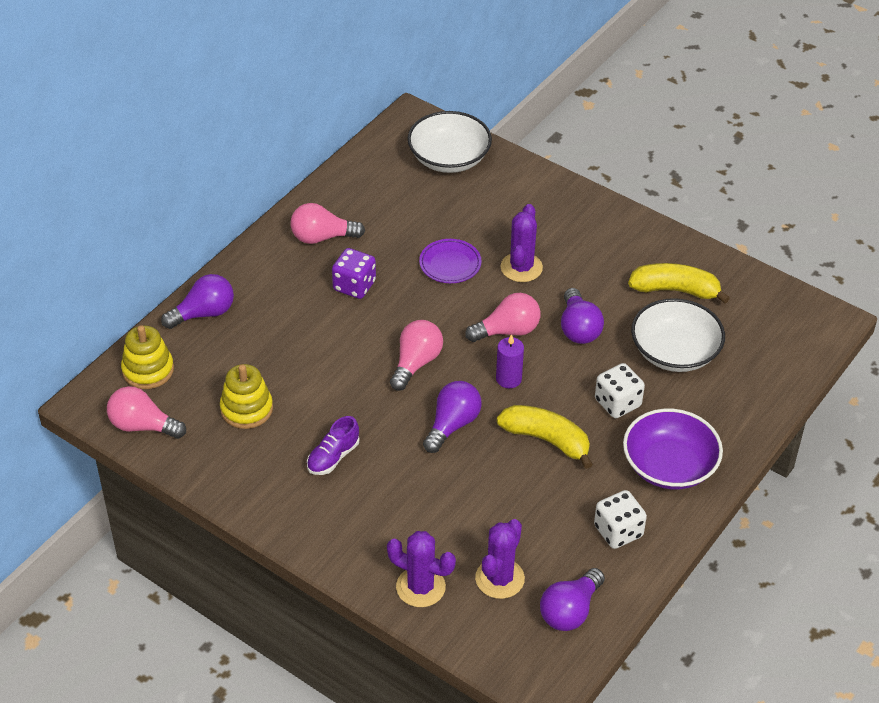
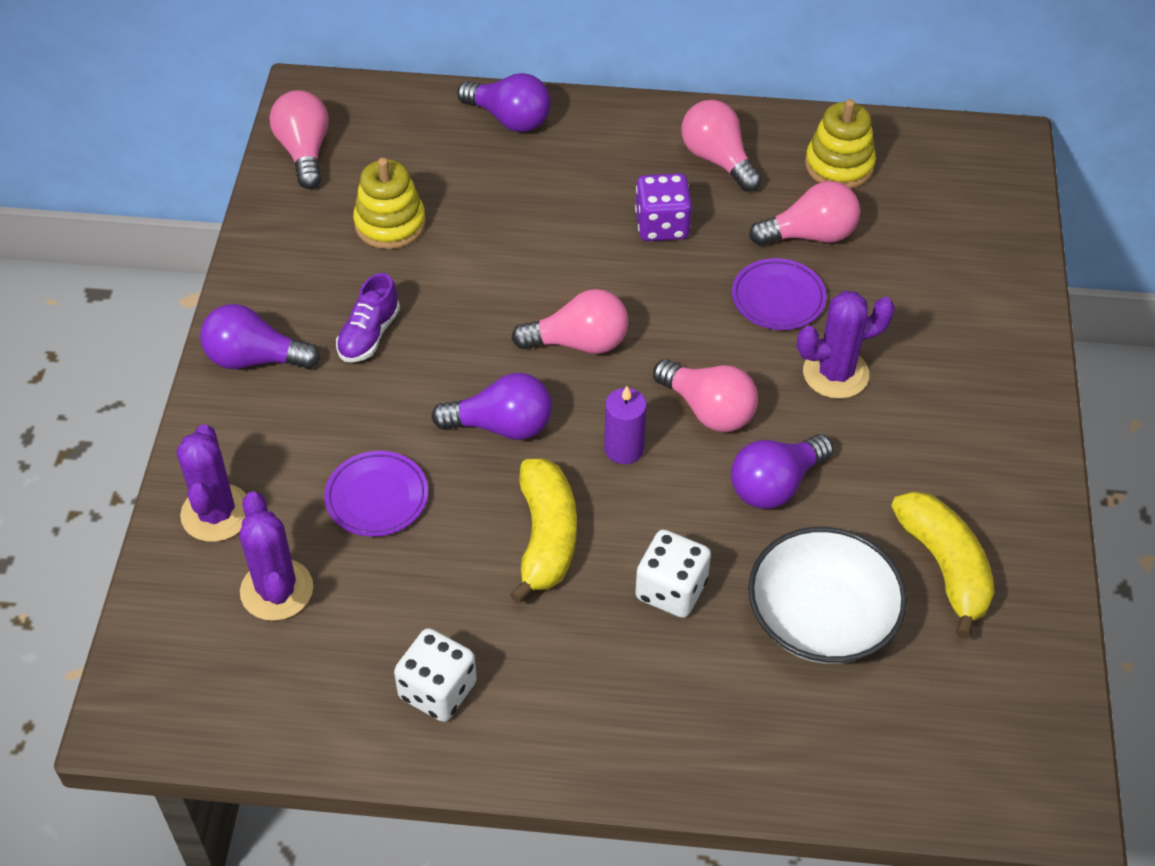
camera: 60 degrees right, 5 degrees up
yellow stacking toy [121,325,174,389] -> yellow stacking toy moved to [805,99,876,189]
purple shoe [307,416,359,475] -> purple shoe turned 75 degrees counterclockwise [336,273,400,362]
white bowl [407,111,492,173] -> none
purple cactus [475,519,525,599] -> purple cactus turned 75 degrees clockwise [239,491,313,621]
purple light bulb [540,568,605,631] -> purple light bulb moved to [200,304,320,369]
purple bowl [623,409,723,489] -> none
none -> purple plate [324,451,428,537]
none -> pink light bulb [749,181,860,246]

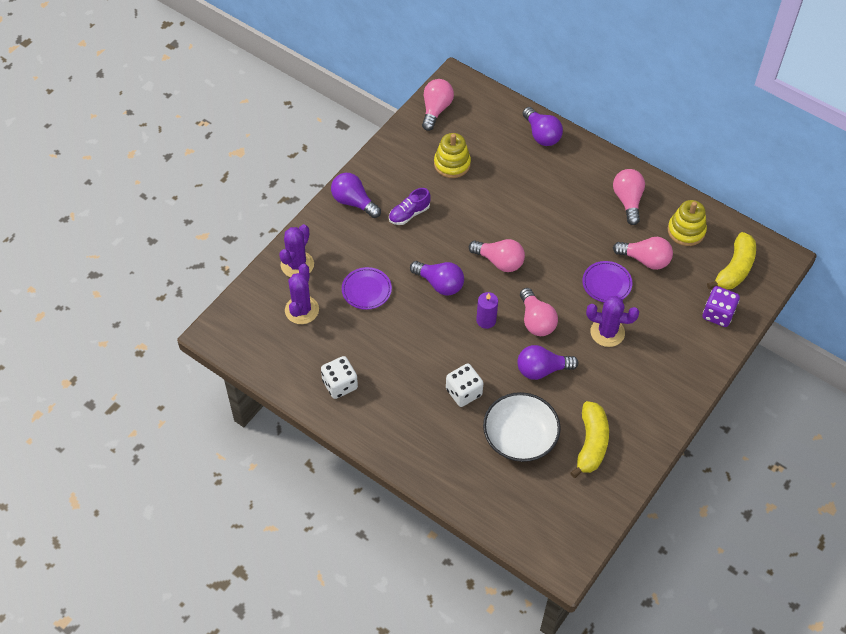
camera: 30 degrees right, 5 degrees up
yellow banana [510,459,577,604] -> yellow banana moved to [707,232,756,289]
purple dice [635,173,692,241] -> purple dice moved to [703,286,740,327]

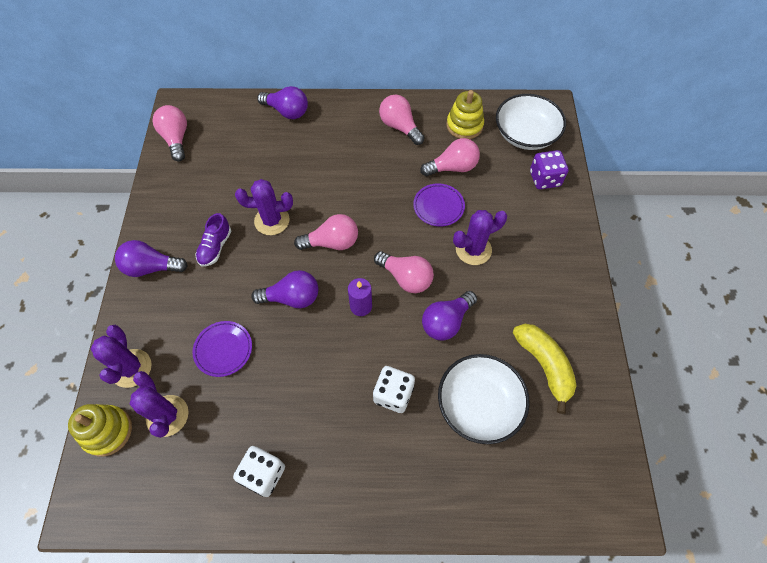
camera: 35 degrees left, 5 degrees up
yellow stacking toy [434,133,471,178] -> yellow stacking toy moved to [68,404,132,457]
yellow banana [707,232,756,289] -> white bowl [496,94,566,150]
none -> purple cactus [235,179,293,235]

